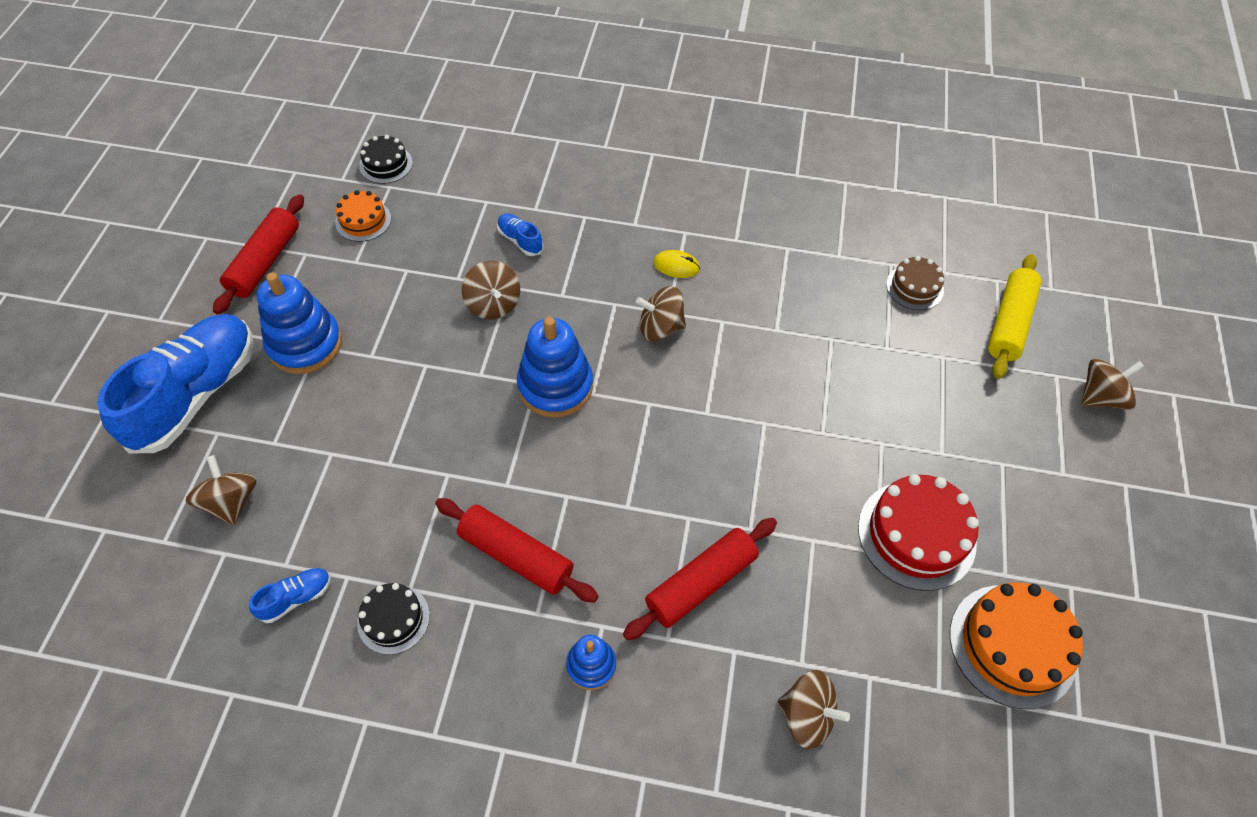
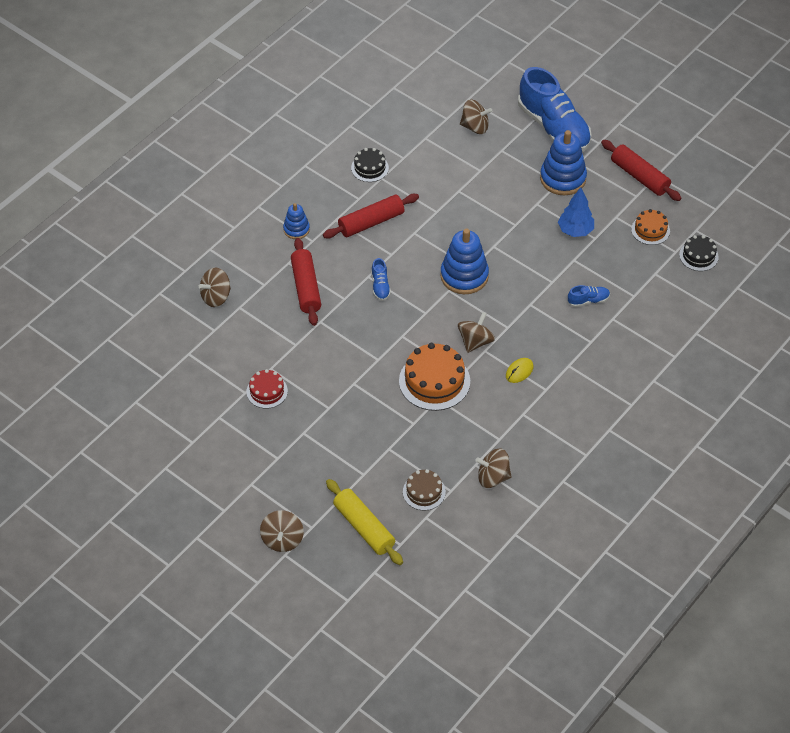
camera: 120 degrees right, 5 degrees down
blue shoe [249,568,331,623] -> blue shoe moved to [371,258,391,301]
brown spinning top [462,261,520,319] -> brown spinning top moved to [475,448,512,488]
red cake [858,474,979,591] -> red cake [246,369,288,409], size x0.58
orange cake [950,583,1083,709] -> orange cake moved to [399,343,470,411]
none -> blue tree [558,187,594,237]

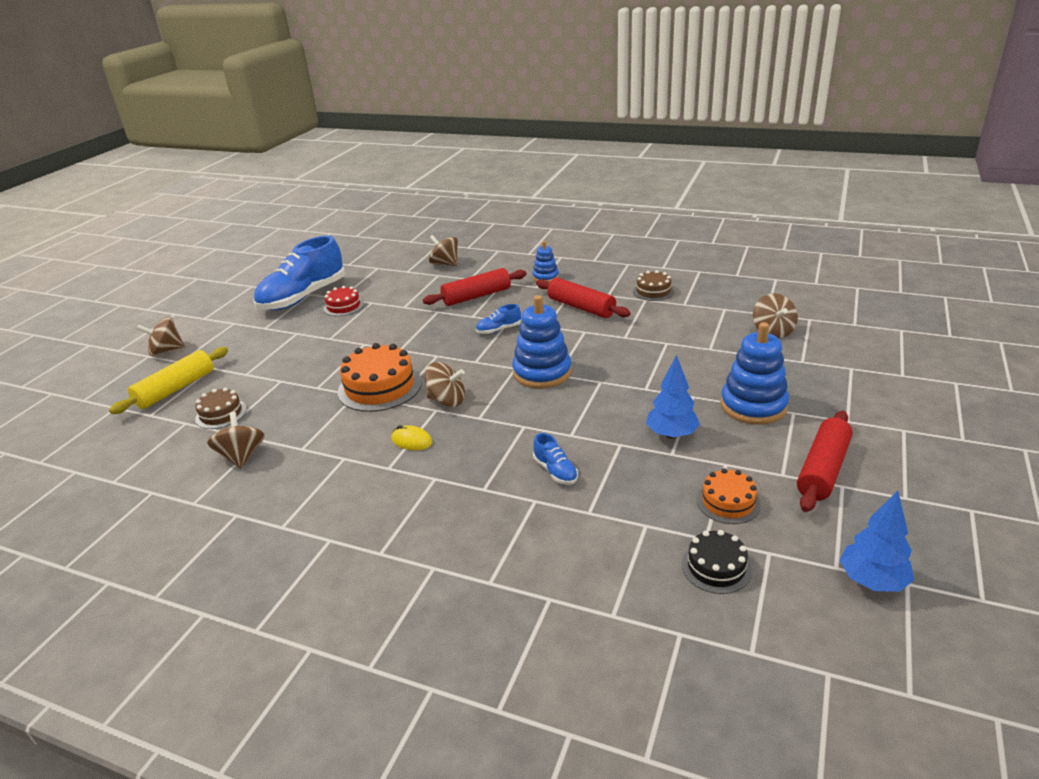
camera: 75 degrees right, 20 degrees down
black cake [351,148,389,182] -> brown cake [633,270,674,301]
blue shoe [518,67,592,152] -> blue shoe moved to [253,236,345,310]
none -> blue tree [840,491,914,592]

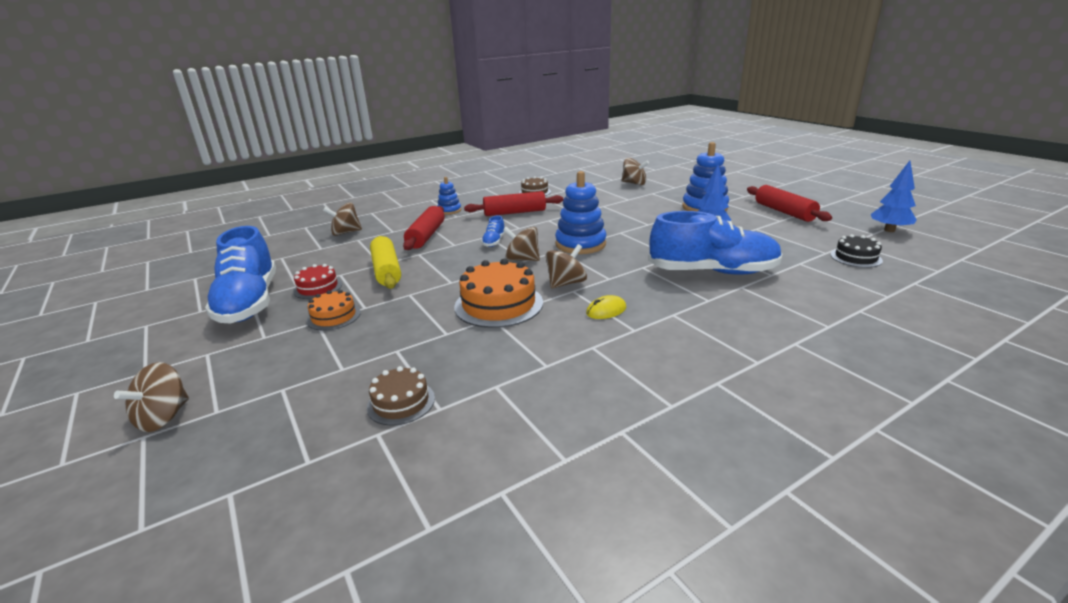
camera: 55 degrees left, 5 degrees down
yellow rolling pin [109,347,228,414] -> yellow rolling pin moved to [370,236,401,289]
brown spinning top [207,412,265,469] -> brown spinning top moved to [503,227,540,261]
blue shoe [533,433,578,485] -> blue shoe [648,211,783,275], size x2.43
orange cake [697,468,761,524] -> orange cake moved to [307,290,361,331]

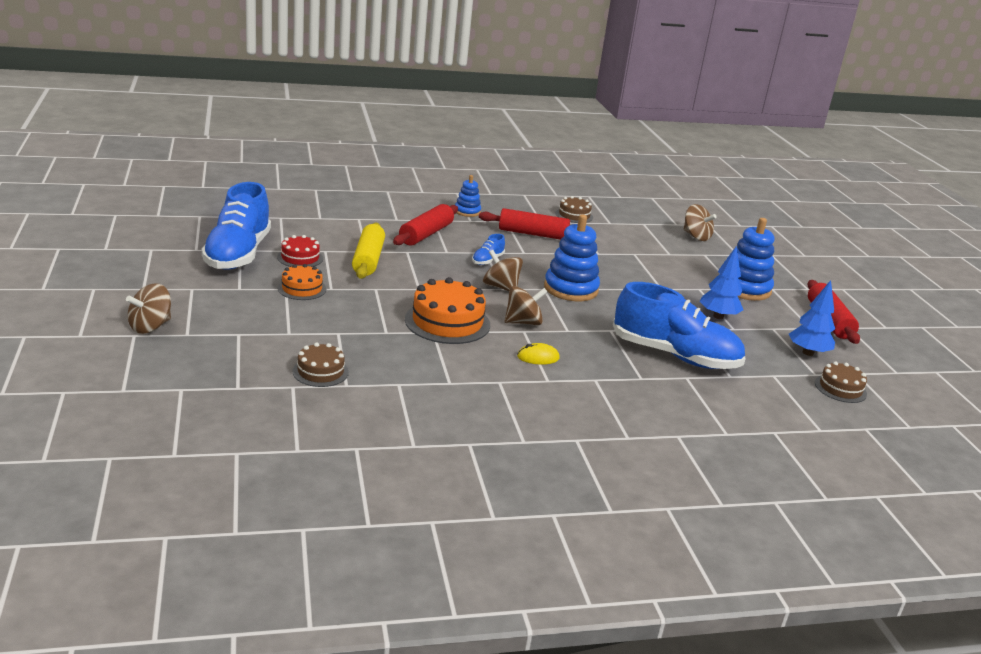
camera: 15 degrees right, 0 degrees up
brown spinning top [323,202,362,236] -> none
black cake [830,234,883,268] -> brown cake [815,361,867,403]
blue tree [871,161,917,232] -> blue tree moved to [789,280,835,356]

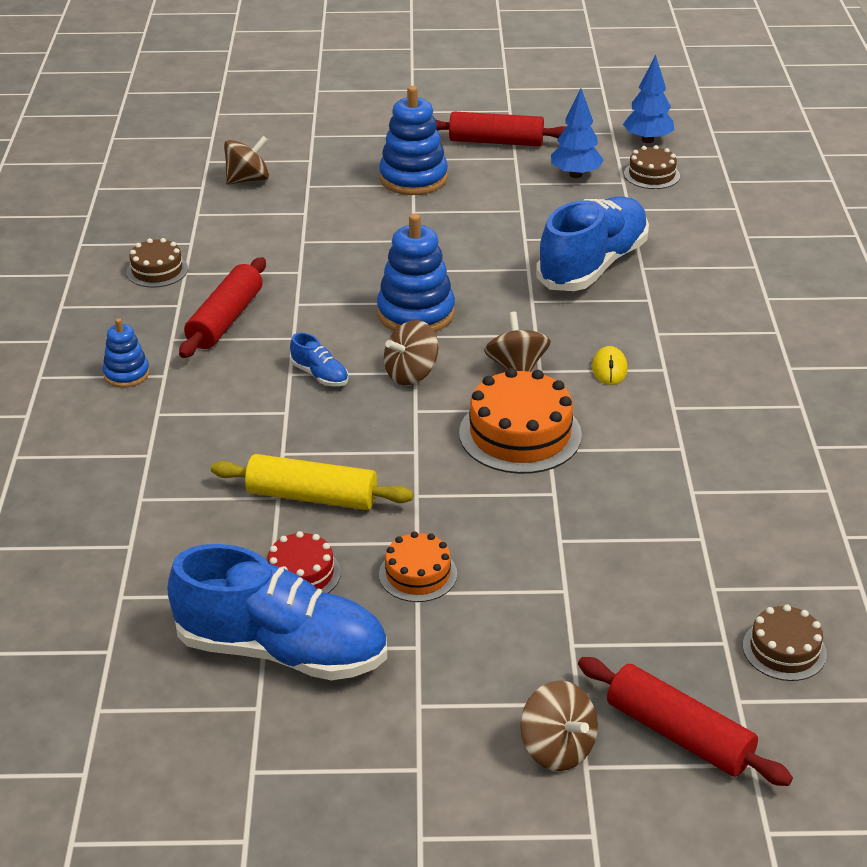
camera: 75 degrees left, 10 degrees up
brown cake [293,343,349,387] -> brown cake moved to [743,604,827,681]
red rolling pin [393,204,458,246] -> red rolling pin moved to [578,657,793,786]
blue tree [700,246,743,319] -> blue tree moved to [623,55,674,143]

